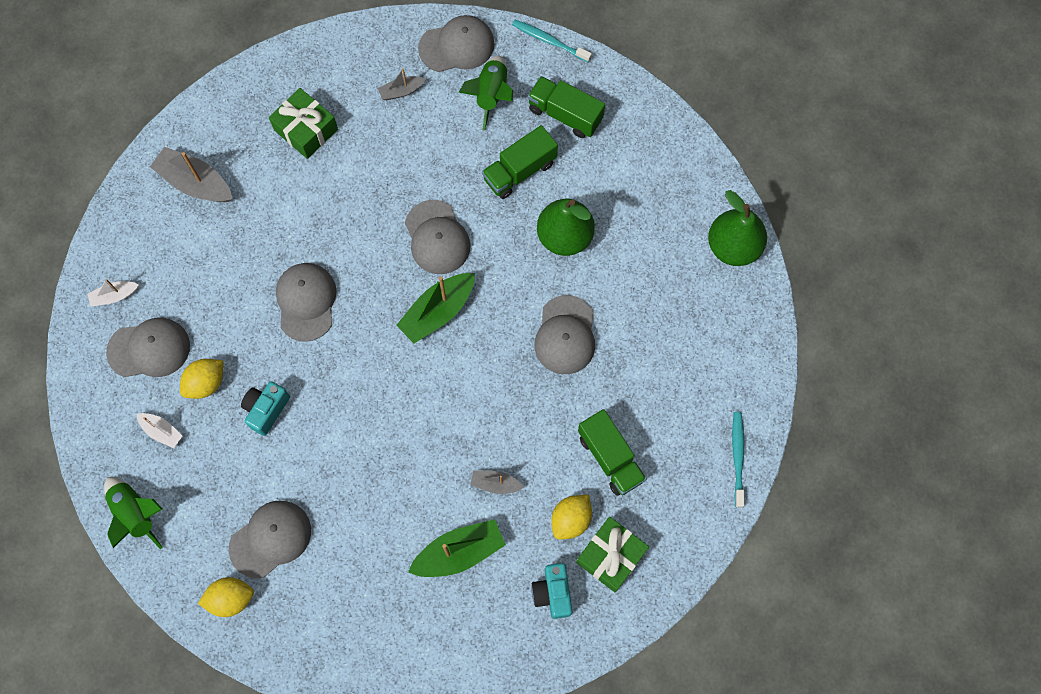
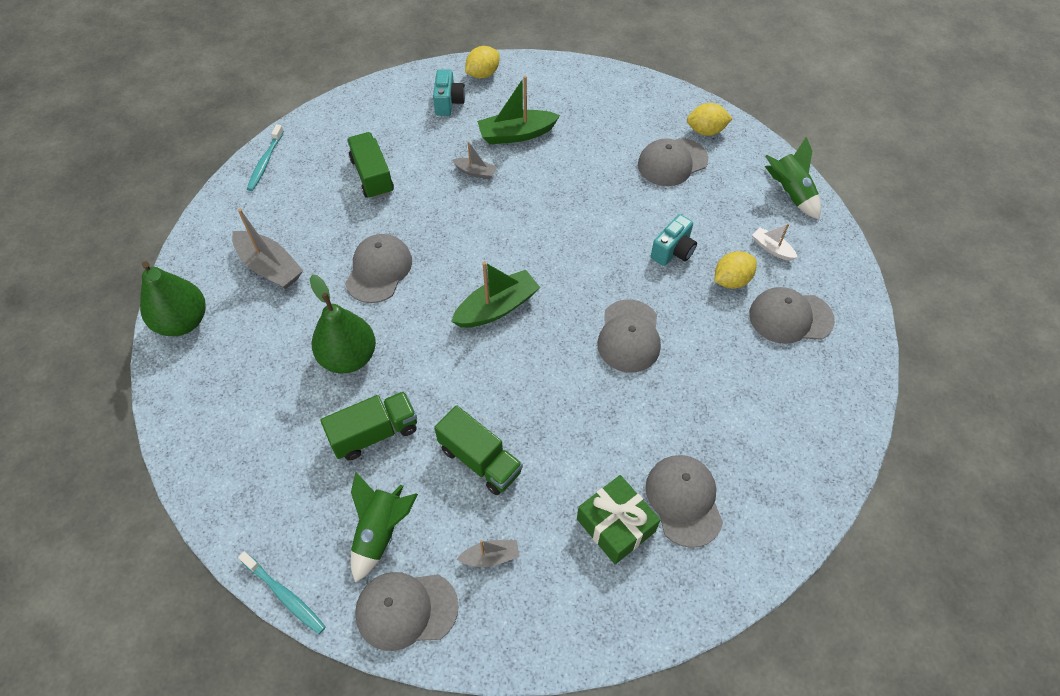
camera: 170 degrees left, 15 degrees down
white boat [87,279,139,307] -> none
grey boat [150,147,232,202] -> grey boat moved to [232,209,303,289]
grey cap [405,200,470,274] -> grey cap moved to [646,455,723,548]
green truck [528,76,605,138] -> green truck moved to [434,405,523,495]
yellow lemon [551,495,592,540] -> yellow lemon moved to [465,46,500,79]
green gift [576,517,649,592] -> none

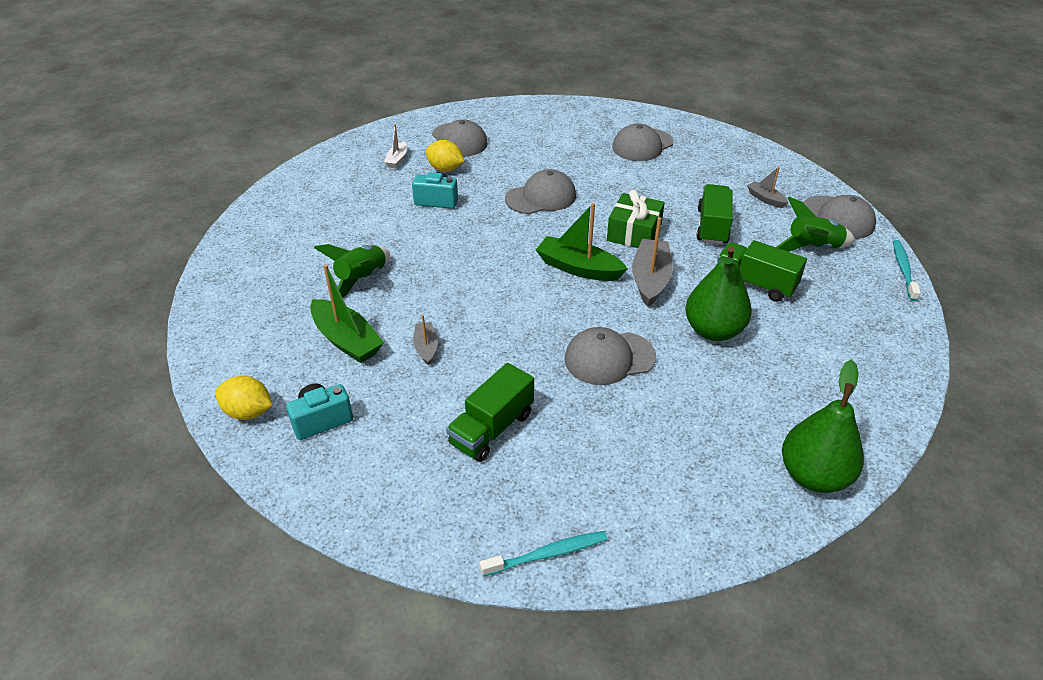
camera: 120 degrees left, 15 degrees down
grey boat [232,209,303,289] -> grey boat moved to [632,217,673,307]
green gift [577,475,660,564] -> green gift moved to [607,190,665,248]
grey cap [638,138,708,186] -> none
yellow lemon [687,103,733,136] -> none
green rocket [765,137,821,219] -> green rocket moved to [314,244,390,298]

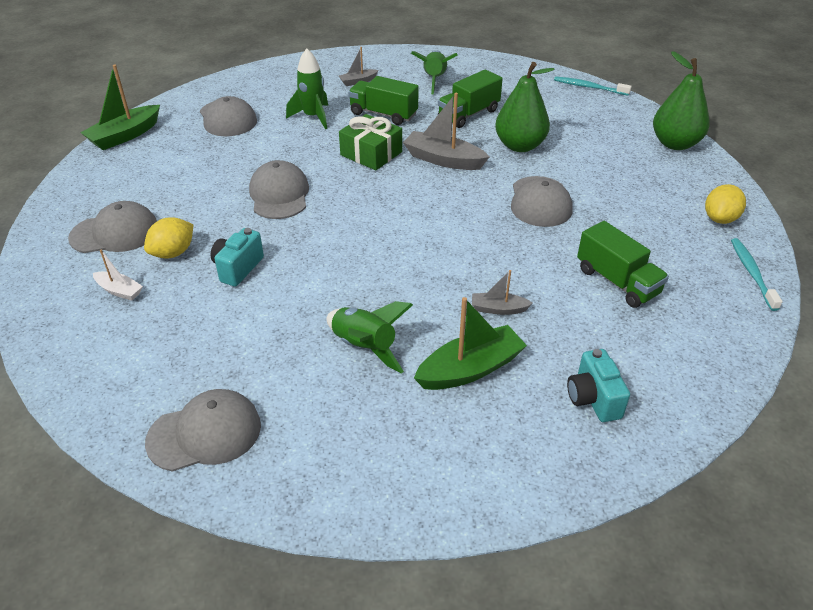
camera: 75 degrees left, 0 degrees up
yellow lemon [215,376,272,420] -> yellow lemon moved to [705,184,746,224]
green boat [536,203,628,281] -> green boat moved to [80,64,160,150]
grey cap [803,195,876,239] -> grey cap moved to [145,389,261,472]
turquoise toothbrush [893,240,921,301] -> turquoise toothbrush moved to [554,76,632,96]
none -> green rocket [286,49,328,129]

